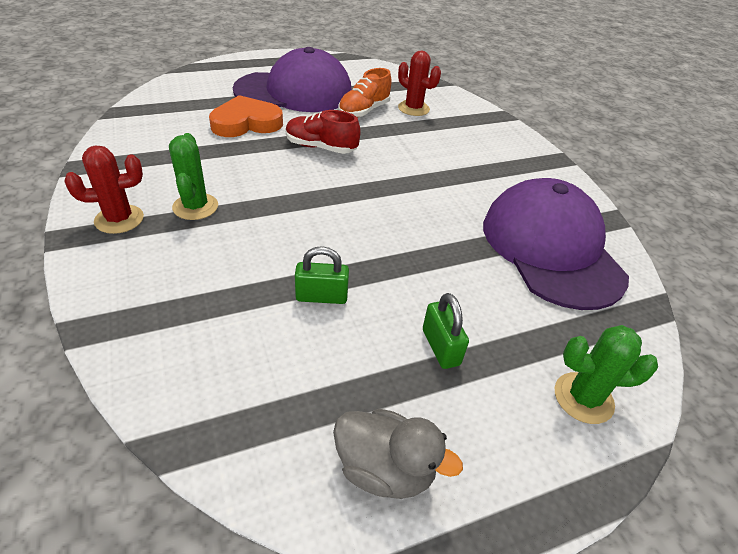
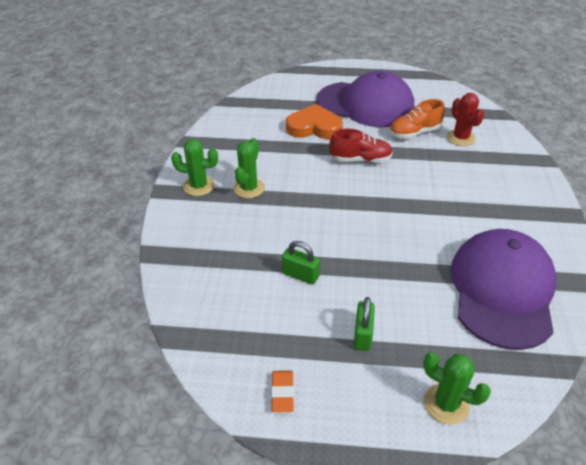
camera: 30 degrees right, 0 degrees up
red cactus [64,145,144,234] -> green cactus [171,139,218,196]
red shoe [286,110,361,154] -> red shoe turned 135 degrees clockwise [329,129,393,163]
grey duck [333,409,463,499] -> orange eraser [271,371,294,412]

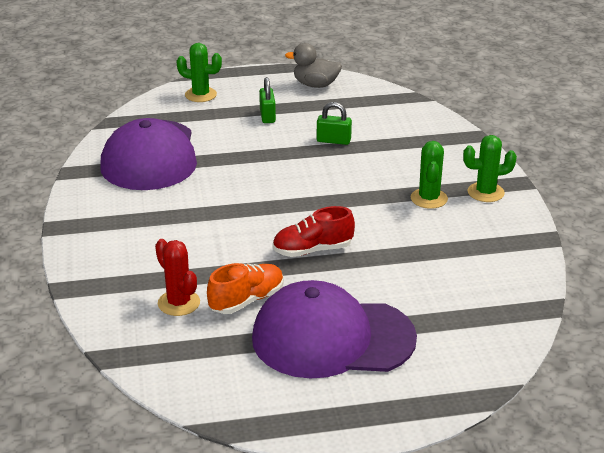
camera: 165 degrees right, 10 degrees down
orange eraser [271,371,294,412] -> grey duck [285,43,342,88]
orange heart [286,104,343,139] -> none

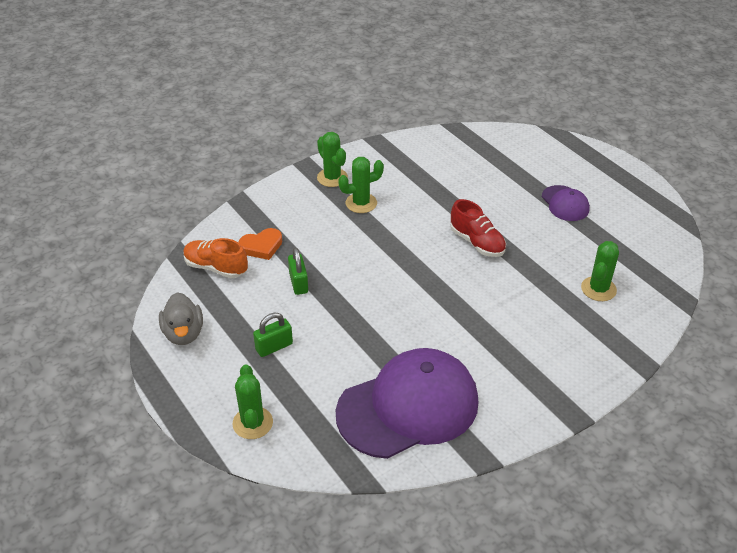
camera: 115 degrees left, 10 degrees up
red cactus [155,239,200,316] -> green cactus [581,241,619,301]
orange shoe [207,263,284,314] -> orange shoe moved to [183,238,248,278]
purple cap [252,280,417,379] -> purple cap [542,185,590,221], size x0.46
none -> orange heart [238,228,282,260]

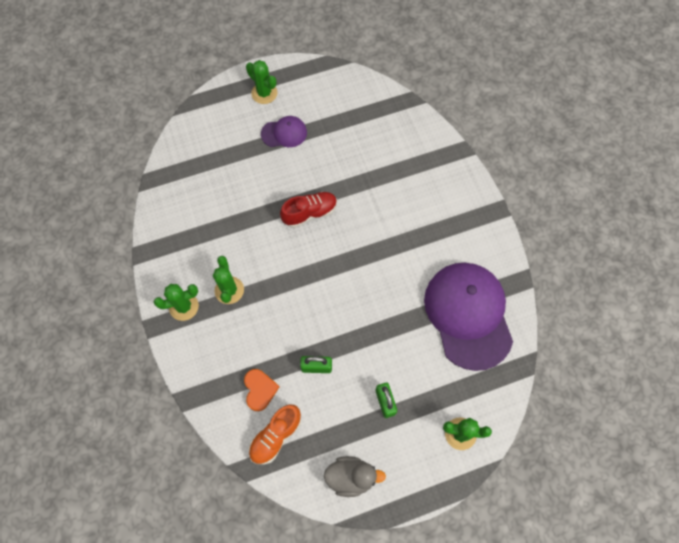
camera: 75 degrees left, 25 degrees up
green cactus [581,241,619,301] -> green cactus moved to [246,60,277,104]

